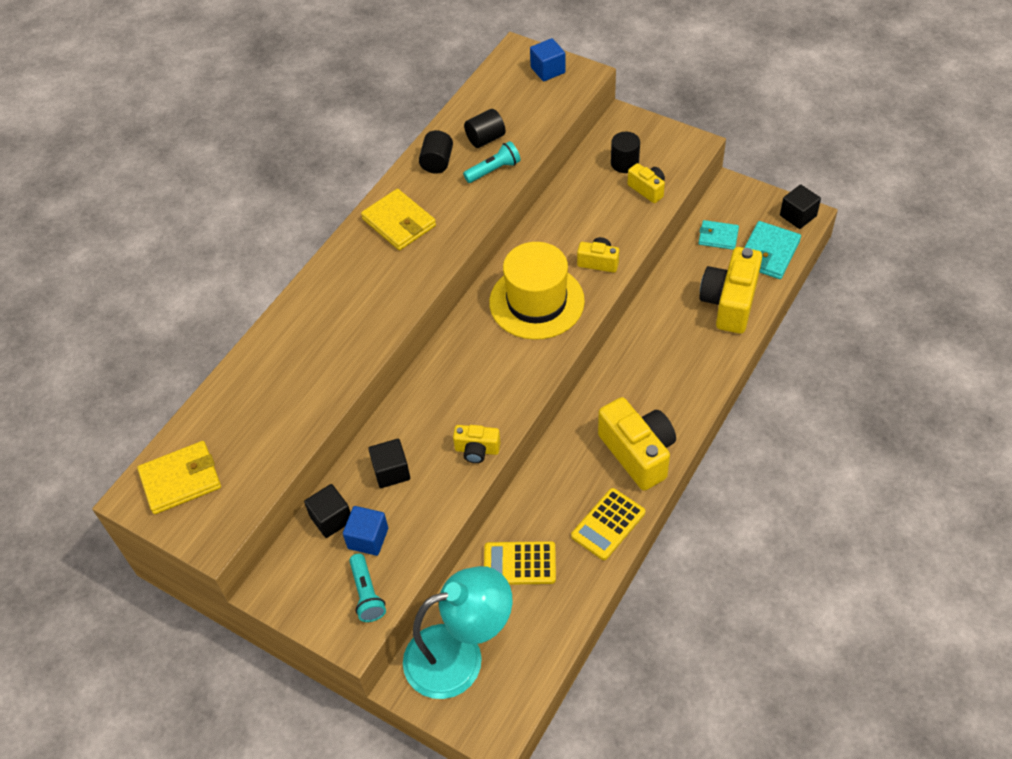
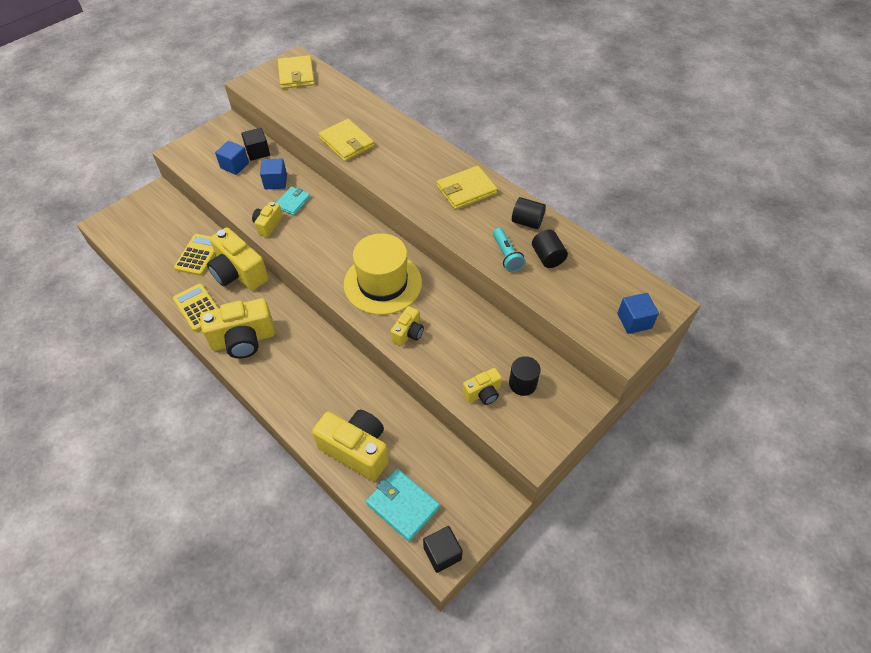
camera: 100 degrees right, 0 degrees up
turquoise flashlight [349,553,386,622] -> none
black cube [368,439,410,488] -> blue cube [260,158,287,189]
turquoise lamp [403,566,512,699] -> none
turquoise wallet [698,220,739,250] -> turquoise wallet moved to [276,187,310,215]
none -> yellow camera [207,227,269,291]
none -> yellow wallet [319,119,374,162]

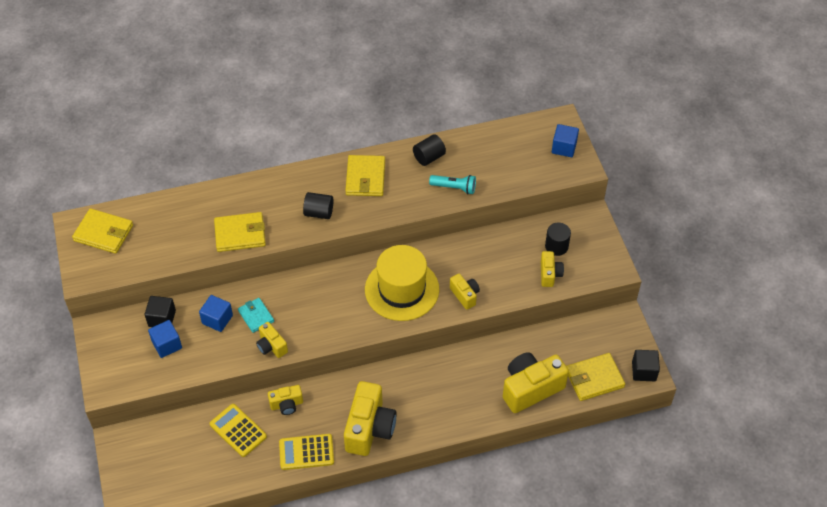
camera: 60 degrees left, 0 degrees up
yellow camera [207,227,269,291] -> yellow camera [268,385,303,415], size x0.52
turquoise wallet [366,469,440,542] -> yellow wallet [566,353,625,401]
black cylinder [532,230,568,268] -> black cylinder moved to [303,192,333,219]

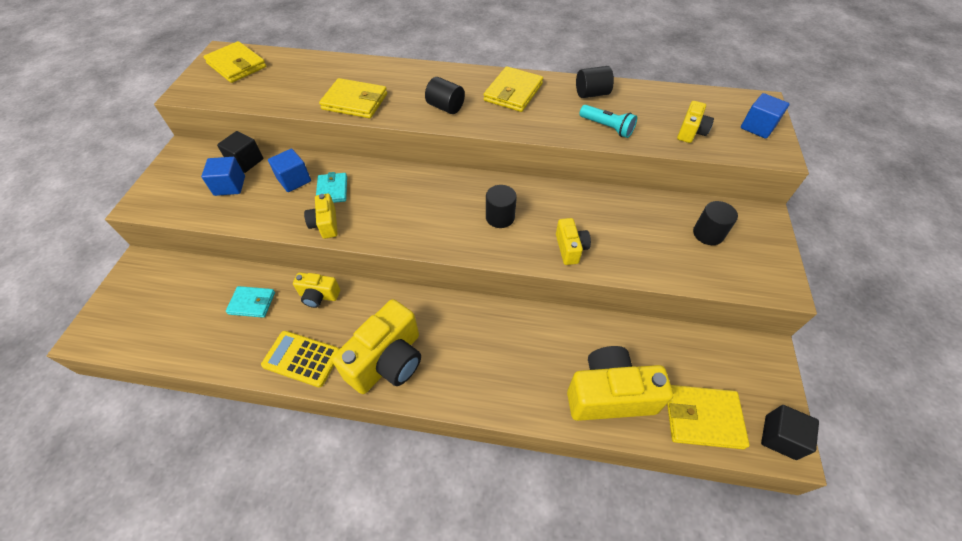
camera: 25 degrees right, 0 degrees up
yellow calculator [210,404,267,457] -> turquoise wallet [226,286,275,318]
yellow hat [365,245,439,321] -> black cylinder [486,185,517,228]
yellow camera [541,251,564,287] -> yellow camera moved to [677,101,714,143]

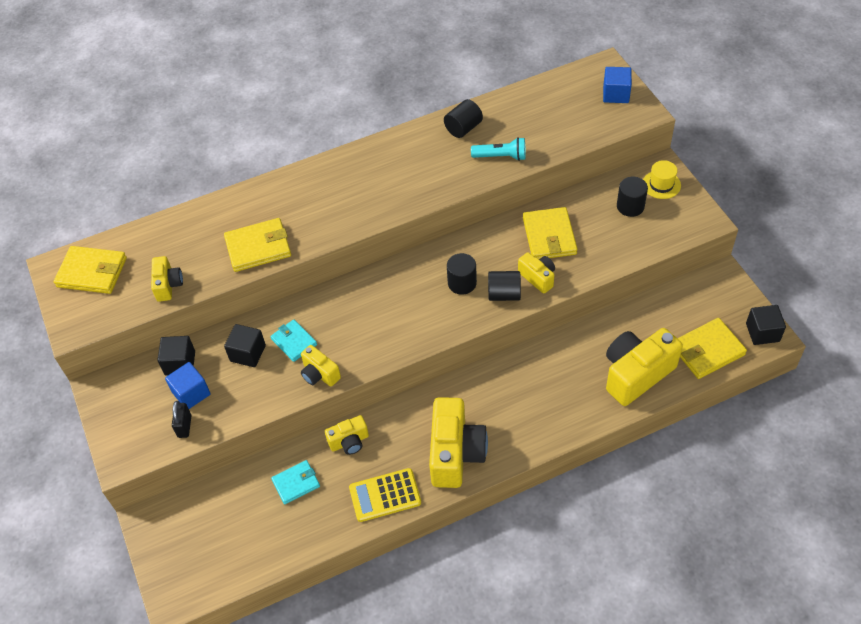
camera: 30 degrees left, 0 degrees up
blue cube [268,149,311,192] -> black cube [224,324,266,367]
black cylinder [425,77,465,114] -> black cylinder moved to [488,271,521,301]
yellow wallet [484,66,543,112] -> yellow wallet moved to [523,207,578,259]
yellow camera [677,101,714,143] -> yellow camera moved to [151,256,183,302]
none -> black padlock [172,401,192,438]
none -> yellow hat [643,160,681,199]

